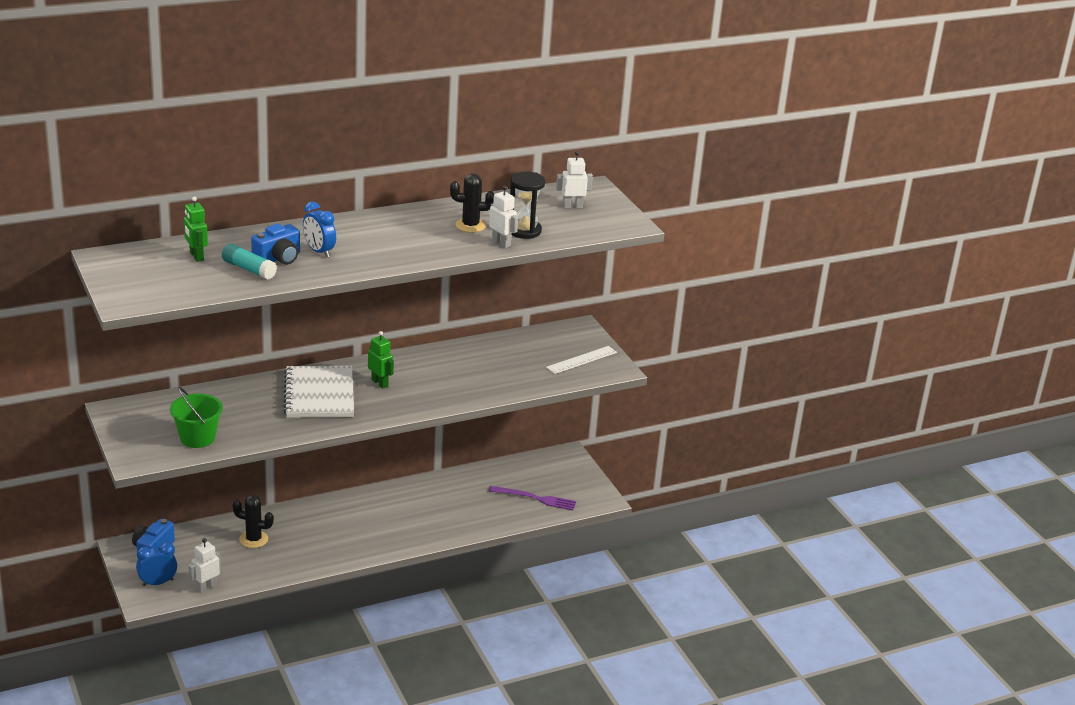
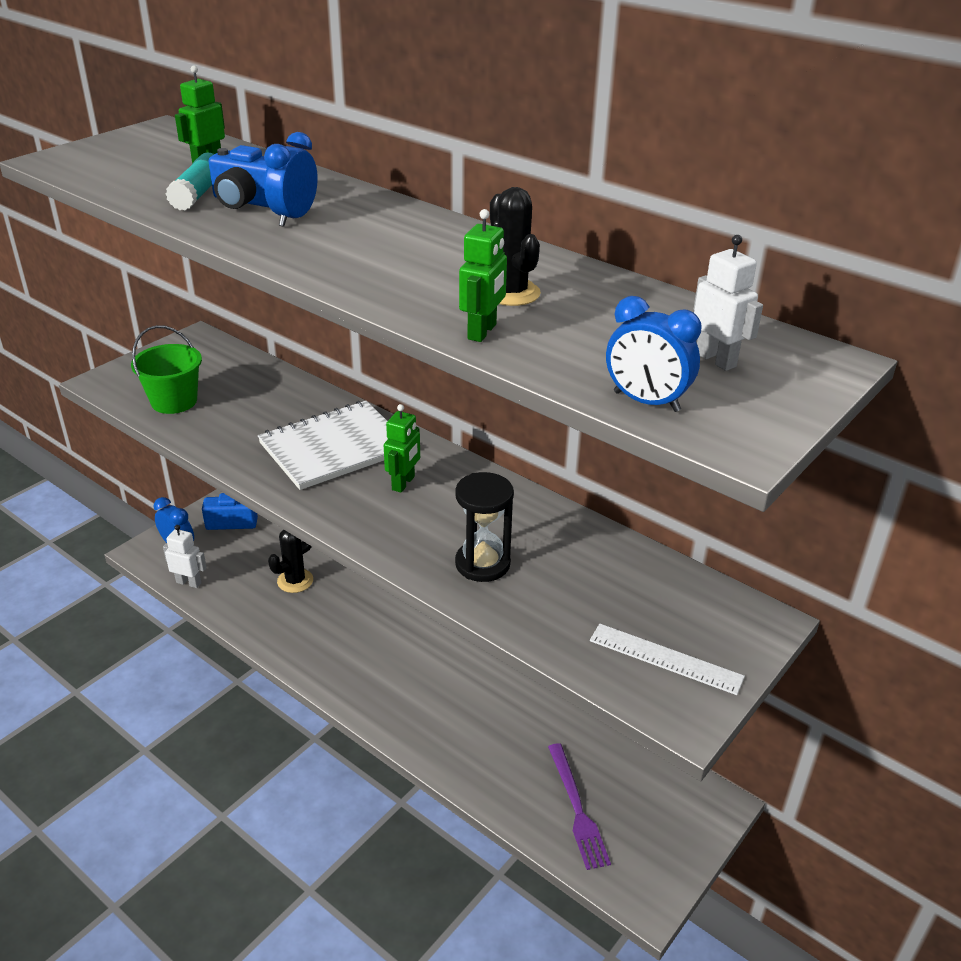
camera: 65 degrees right, 5 degrees up
black cactus [232,495,274,548] -> black cactus turned 60 degrees clockwise [268,529,313,593]
white robot [489,185,518,248] -> green robot [459,209,507,342]
black hourglass [510,172,545,239] -> black hourglass moved to [455,472,514,582]
none -> blue clock [606,296,702,412]

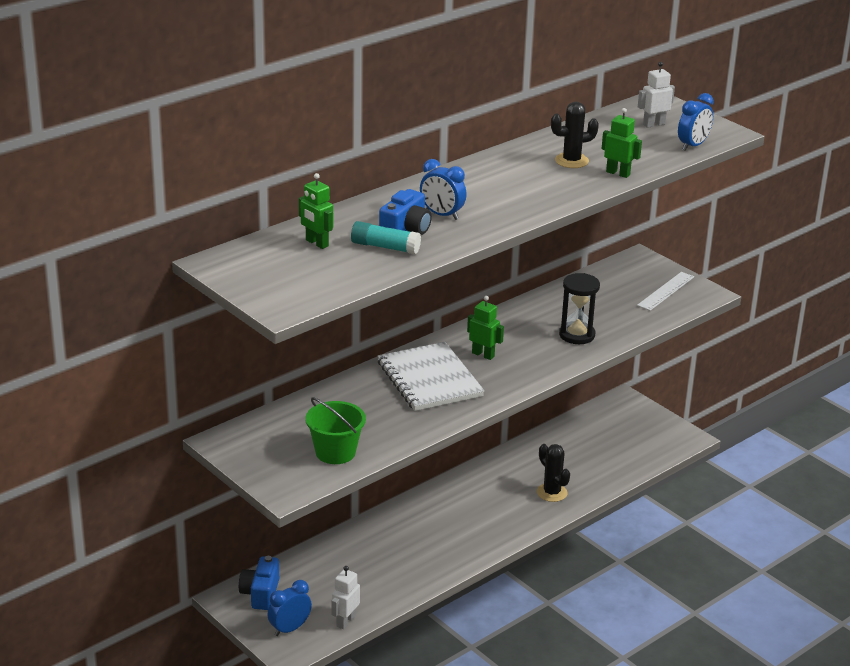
camera: 80 degrees left, 5 degrees down
black cactus [268,529,313,593] -> black cactus moved to [537,444,570,502]
purple fork [548,743,611,870] -> none

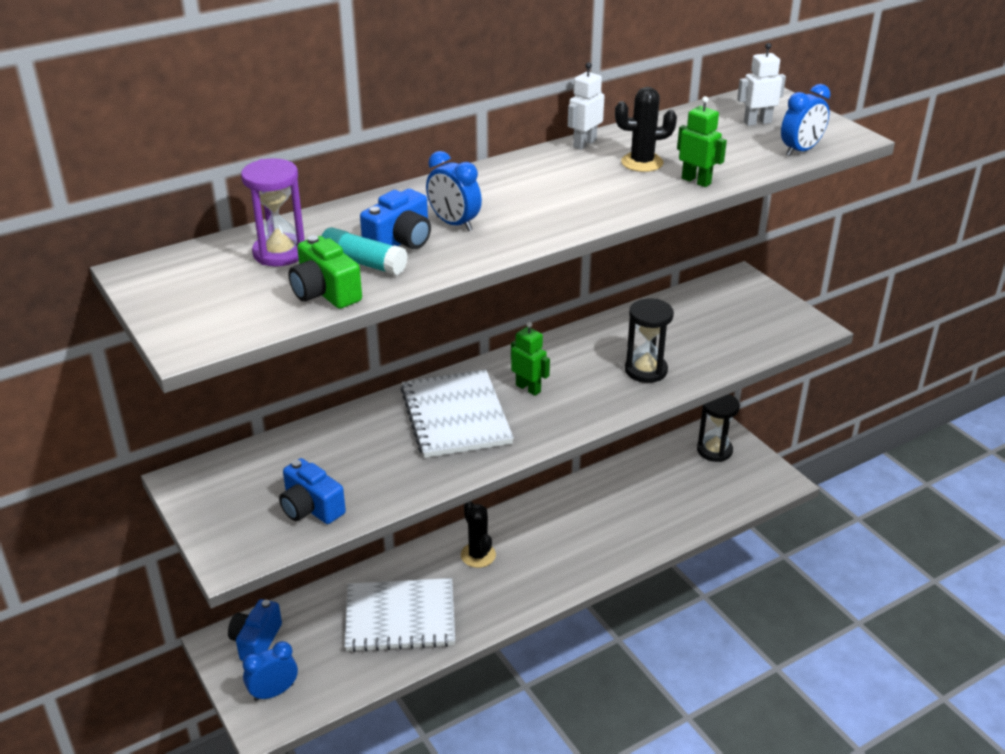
camera: 10 degrees right, 5 degrees up
green robot [299,173,333,249] -> purple hourglass [241,158,305,266]
green bucket [305,398,366,464] -> blue camera [279,458,346,524]
white robot [331,566,360,629] -> white robot moved to [568,62,604,150]
black cactus [537,444,570,502] -> black cactus moved to [461,501,496,568]
white ruler [637,272,694,311] -> none
none -> green camera [288,235,362,309]
none -> white notebook [345,578,455,652]
none -> black hourglass [697,394,740,462]

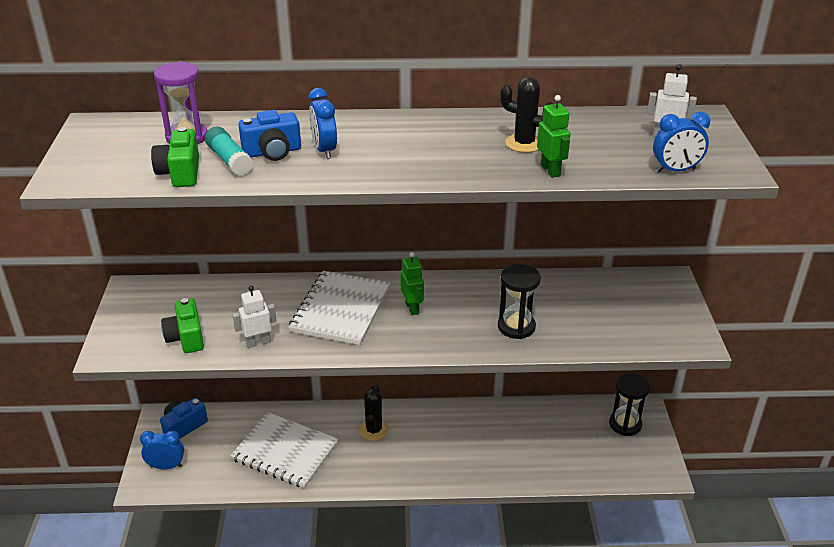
camera: 30 degrees right, 0 degrees up
blue camera [279,458,346,524] -> green camera [161,298,204,353]
white robot [568,62,604,150] -> white robot moved to [233,286,277,348]

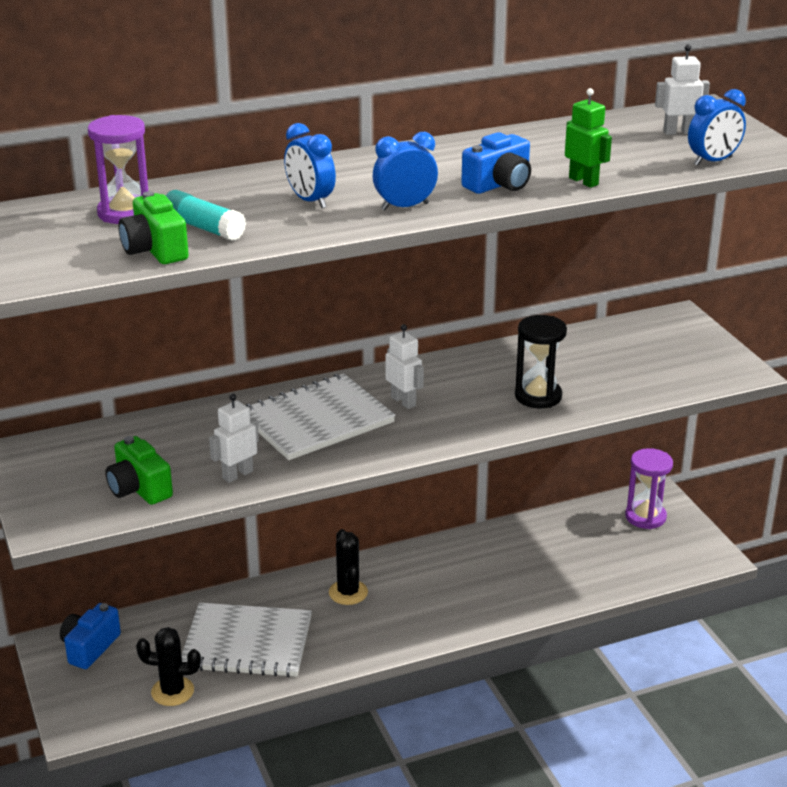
camera: 20 degrees left, 5 degrees down
blue clock [140,431,184,470] -> blue clock moved to [373,132,438,211]
blue camera [238,110,301,161] -> blue camera moved to [461,132,531,194]
white notebook [289,271,390,345] -> white notebook turned 60 degrees clockwise [246,373,396,460]
green robot [400,252,424,315] -> white robot [385,324,424,409]
black cactus [500,77,553,153] -> black cactus moved to [136,627,201,706]
black hourglass [609,373,650,436] -> purple hourglass [625,448,673,529]

